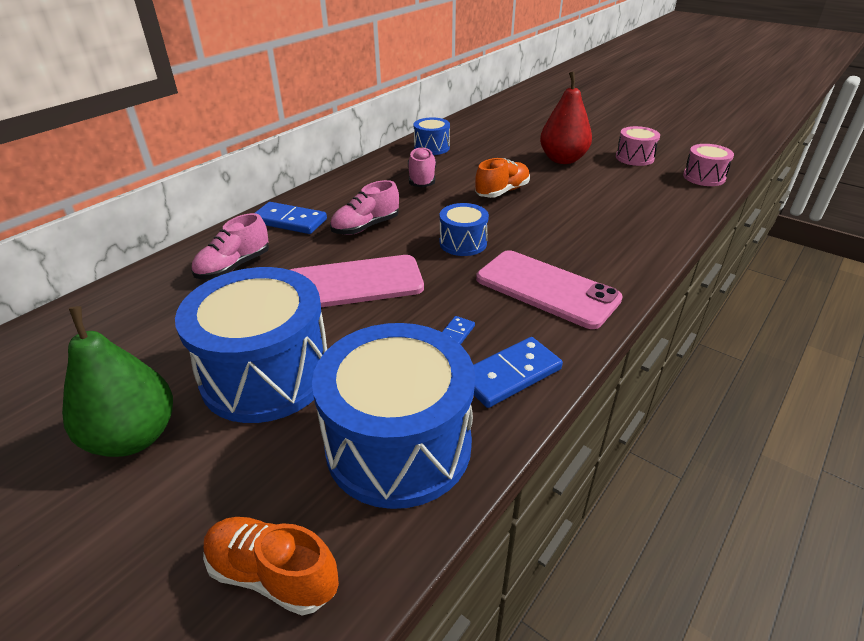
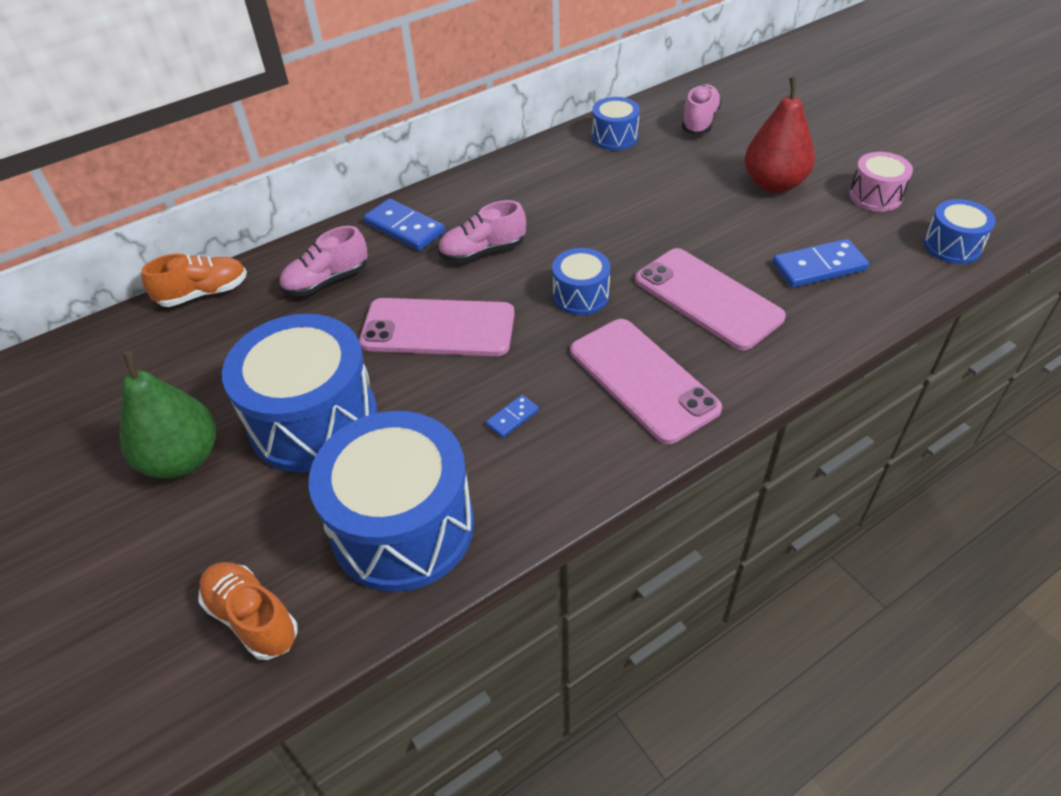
camera: 20 degrees right, 10 degrees up
pink shoe [408,147,436,188] -> pink shoe moved to [682,84,722,134]
blue domino [474,337,563,408] -> blue domino moved to [772,239,869,288]
orange shoe [475,158,530,198] -> orange shoe moved to [141,253,247,307]
pink drum [683,144,734,186] -> blue drum [924,199,996,264]
none -> pink phone [635,248,786,350]

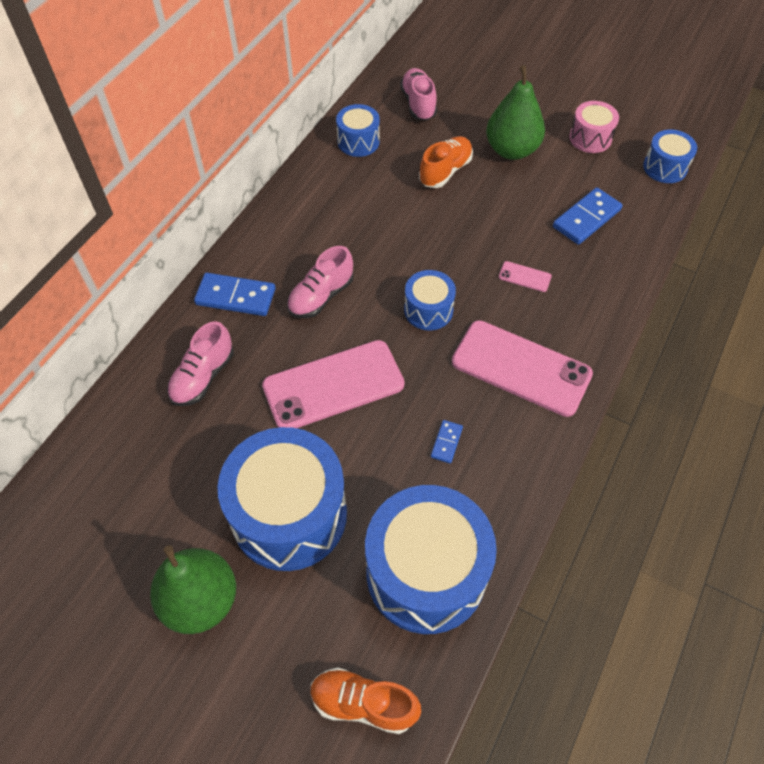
camera: 30 degrees left, 10 degrees up
orange shoe [141,253,247,307] -> orange shoe moved to [419,136,473,188]
pink phone [635,248,786,350] -> pink phone [499,261,552,292], size x0.41
red pear [745,77,815,193] -> green pear [486,65,545,160]

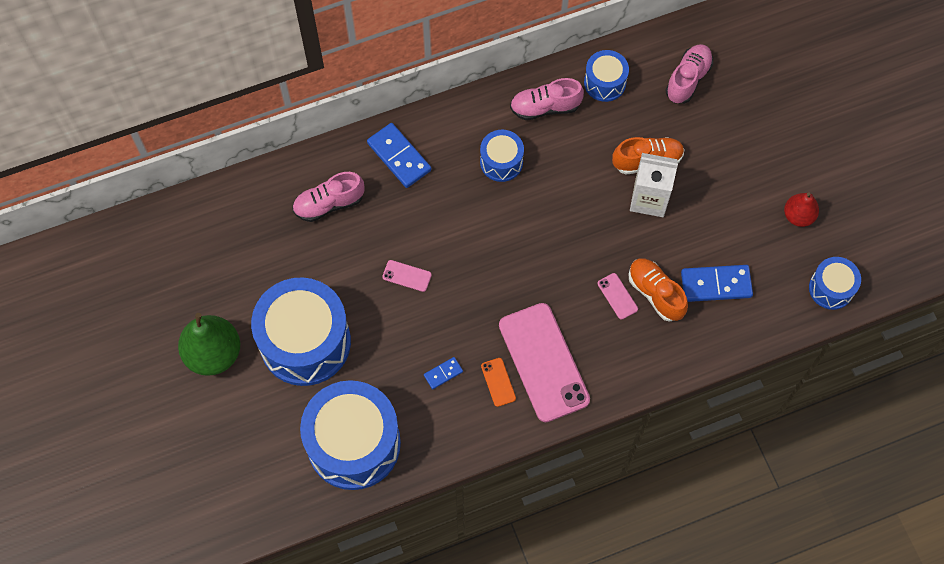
camera: 40 degrees right, 10 degrees up
pink phone [262,340,405,428] -> pink phone [382,260,432,292], size x0.41
pink shoe [287,246,353,318] -> pink shoe moved to [510,78,584,120]
orange shoe [310,667,421,734] -> orange shoe moved to [629,258,688,322]
blue drum [404,270,456,330] -> blue drum moved to [480,130,524,182]
green pear [486,65,545,160] -> none
pink drum [569,101,619,153] -> red pear [784,193,819,227]
none -> orange phone [481,358,516,407]
none -> white carton [630,153,678,217]

